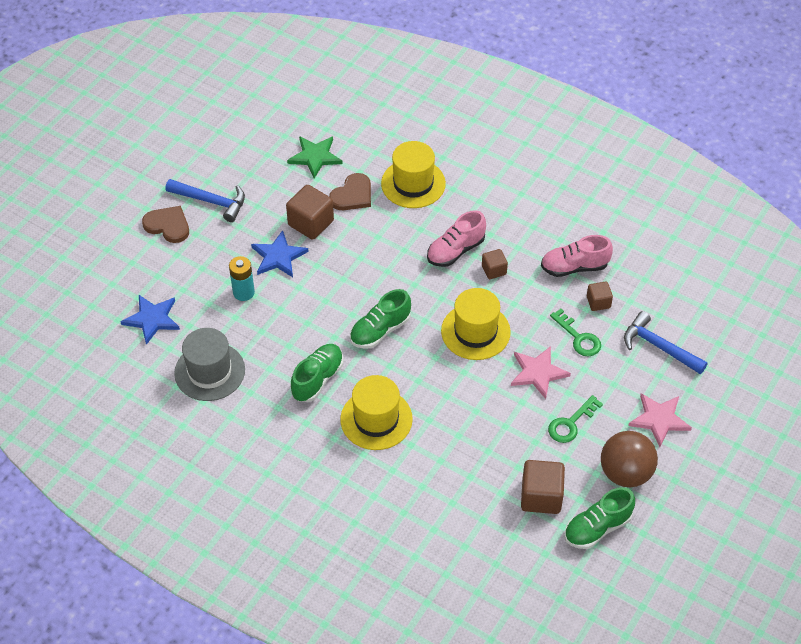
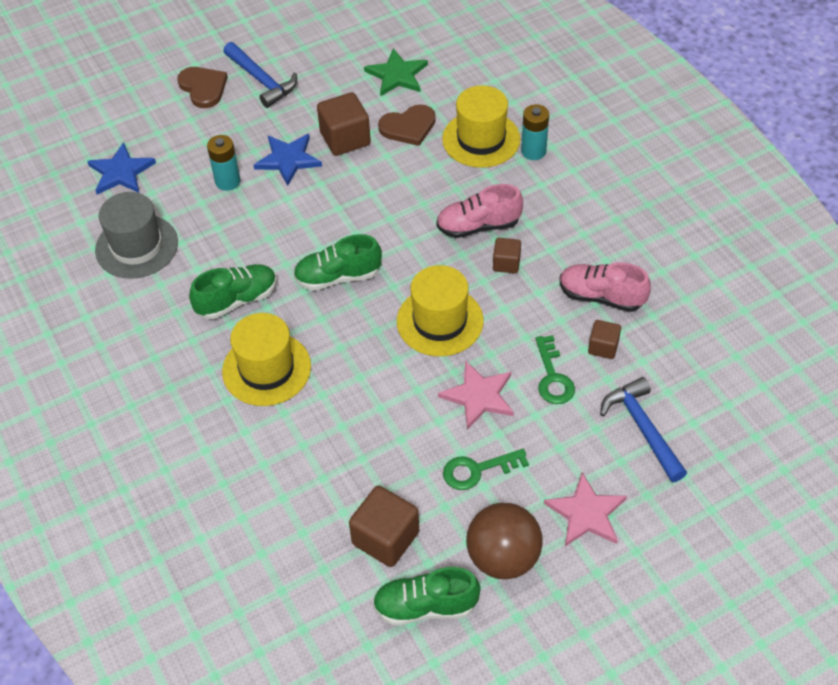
camera: 30 degrees right, 0 degrees up
none -> turquoise battery [521,104,549,160]

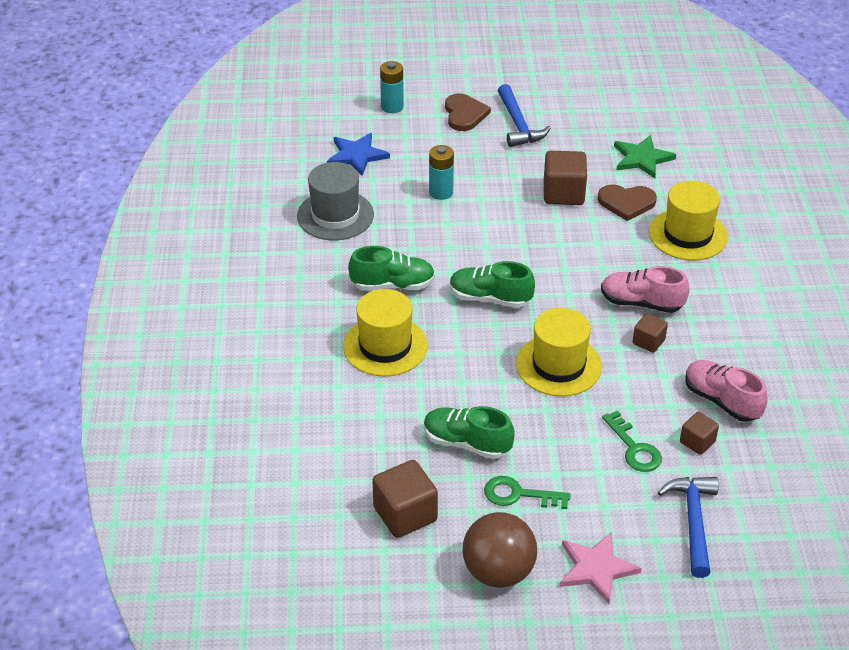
camera: 25 degrees right, 10 degrees down
blue star [254,134,322,186] -> none
green shoe [373,567,481,626] -> green shoe moved to [424,406,515,459]
pink star [438,361,514,430] -> none
turquoise battery [521,104,549,160] -> turquoise battery moved to [380,61,404,113]
green key [535,335,575,404] -> green key turned 45 degrees counterclockwise [602,410,662,472]

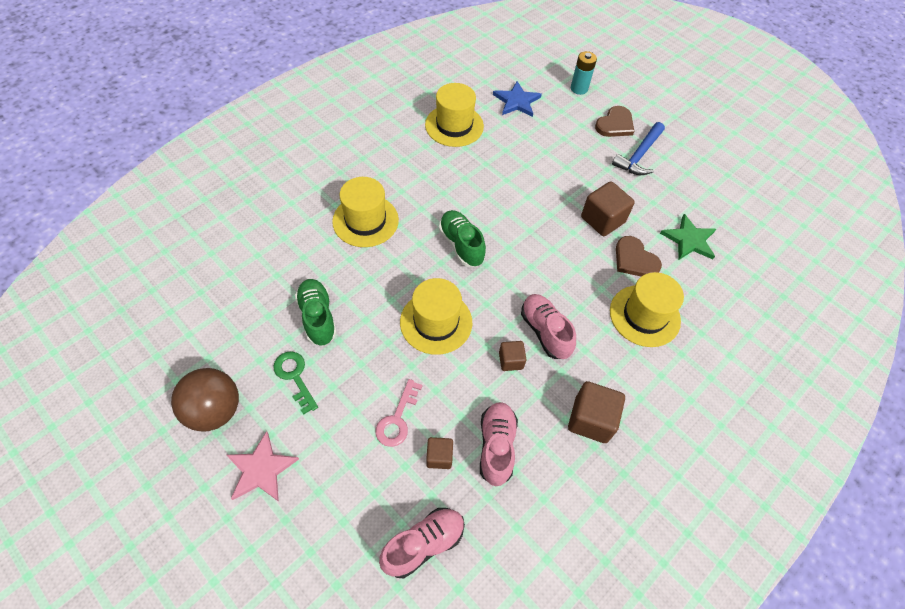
camera: 45 degrees right, 15 degrees up
grey hat [297,162,374,240] -> yellow hat [425,83,484,147]
green shoe [348,246,435,290] -> none
brown cube [372,460,438,538] -> brown cube moved to [568,381,625,443]
turquoise battery [429,145,454,200] -> none
green key [602,410,662,472] -> pink key [375,379,423,447]
blue hammer [658,477,719,578] -> none
none -> pink shoe [379,508,465,578]

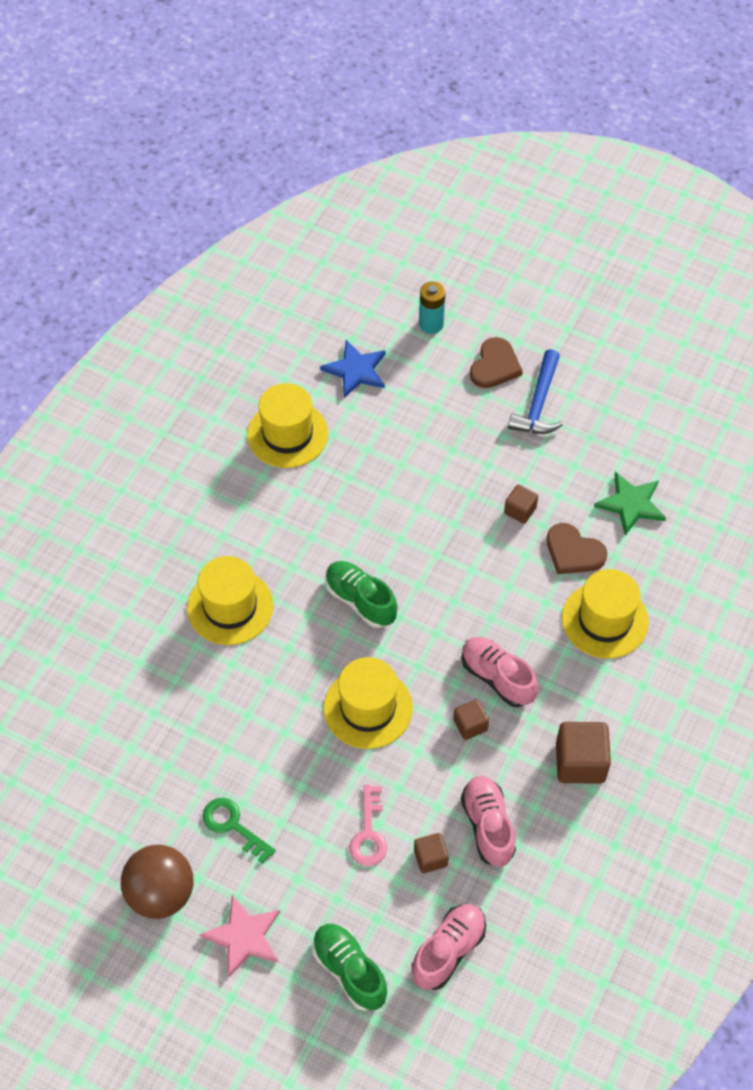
camera: 15 degrees left, 0 degrees up
green shoe [295,279,337,346] -> green shoe moved to [312,923,387,1011]
brown cube [581,181,635,236] -> brown cube [504,484,538,524], size x0.57

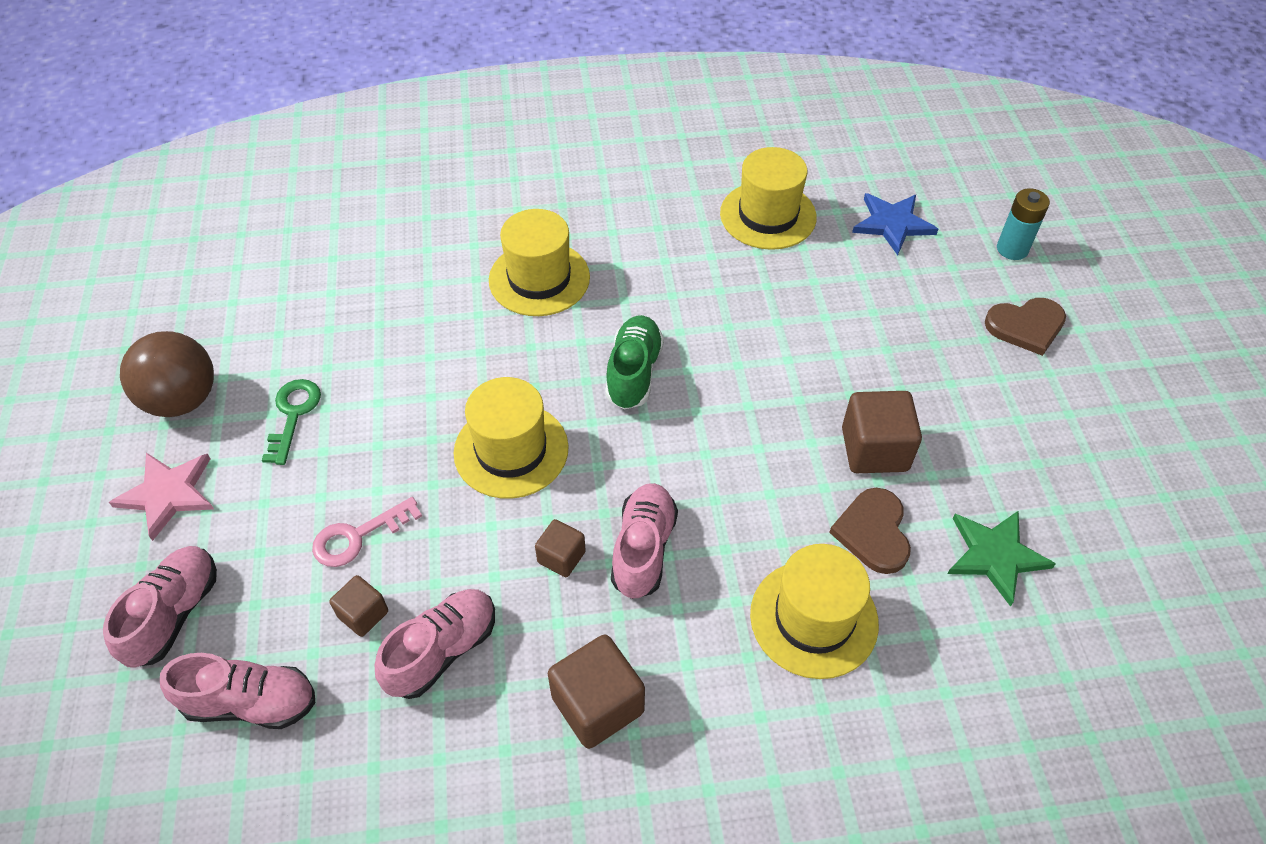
camera: 55 degrees right, 5 degrees down
green shoe [312,923,387,1011] -> pink shoe [103,546,217,668]
brown cube [504,484,538,524] -> brown cube [842,391,922,473], size x1.75
blue hammer [508,349,563,434] -> none

